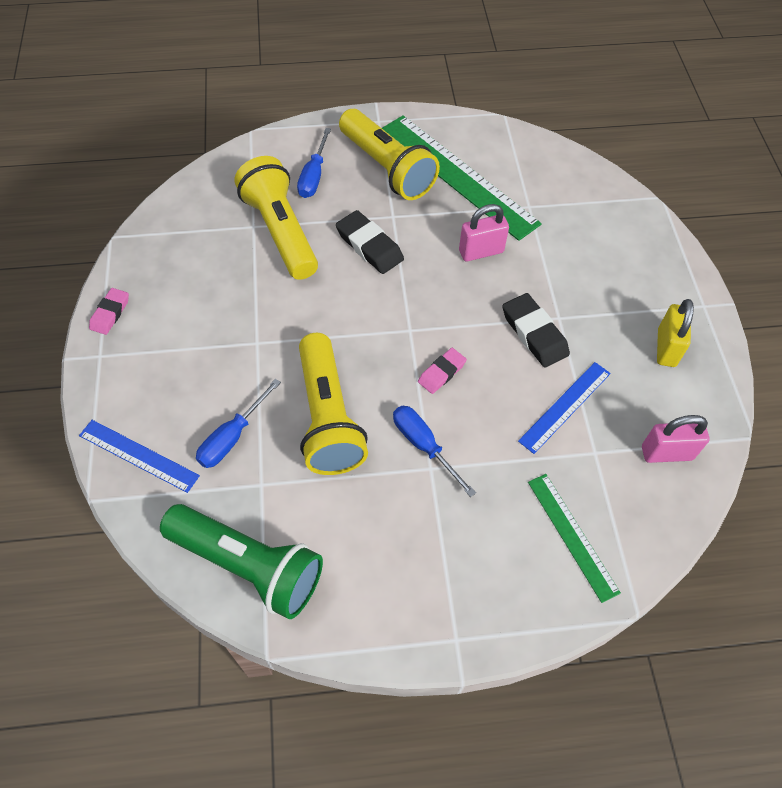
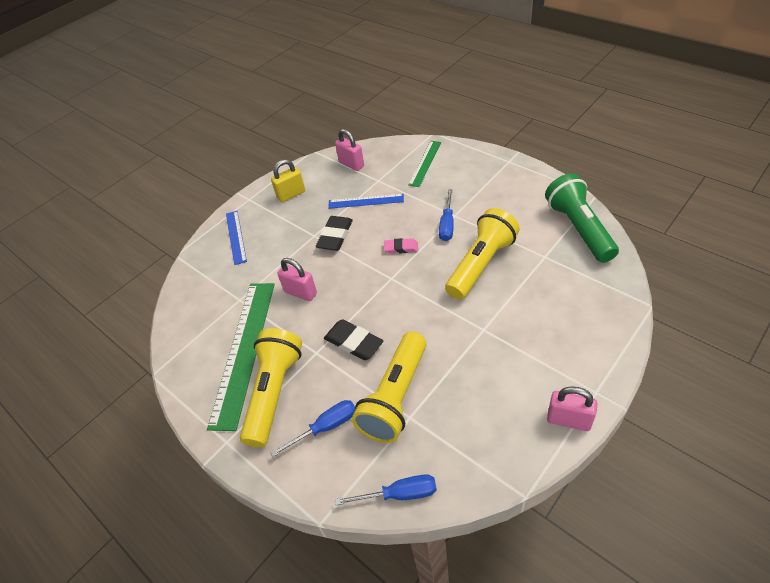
camera: 125 degrees left, 10 degrees down
blue ruler [79,420,200,493] -> blue ruler moved to [226,211,247,265]
pink eraser [89,288,129,335] -> pink padlock [547,386,598,431]
blue screwdriver [196,379,281,468] -> blue screwdriver moved to [335,474,437,505]
black eraser [336,210,404,274] -> black eraser turned 60 degrees counterclockwise [324,319,384,360]

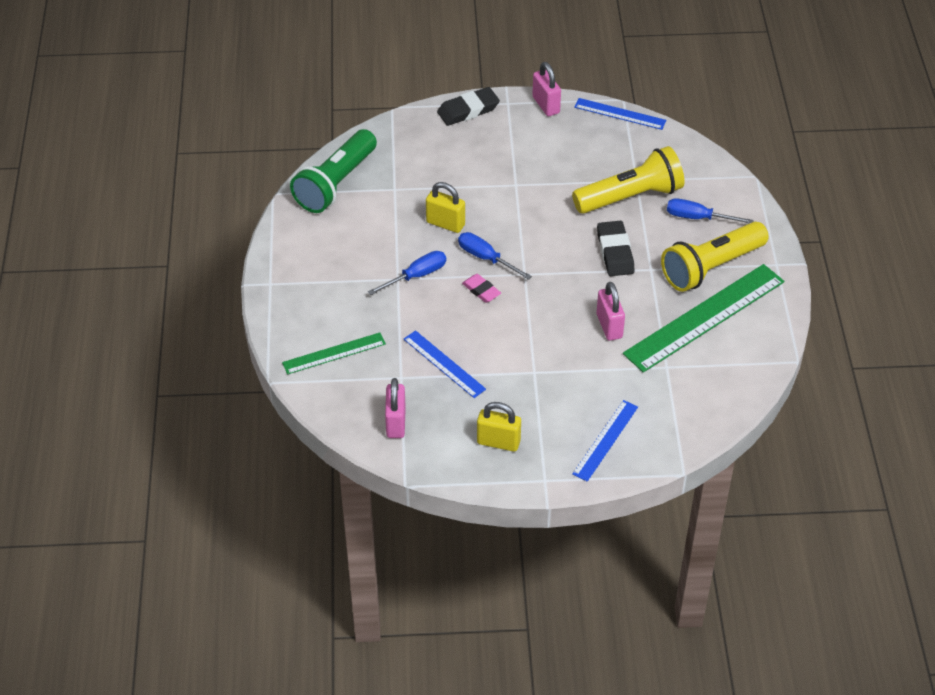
camera: 140 degrees left, 0 degrees up
black eraser [316,216,353,251] -> black eraser moved to [437,87,500,126]
blue screwdriver [335,474,437,505] -> blue screwdriver moved to [458,232,532,280]
yellow flashlight [445,208,520,300] -> yellow padlock [426,182,465,233]
none -> blue ruler [574,98,666,130]

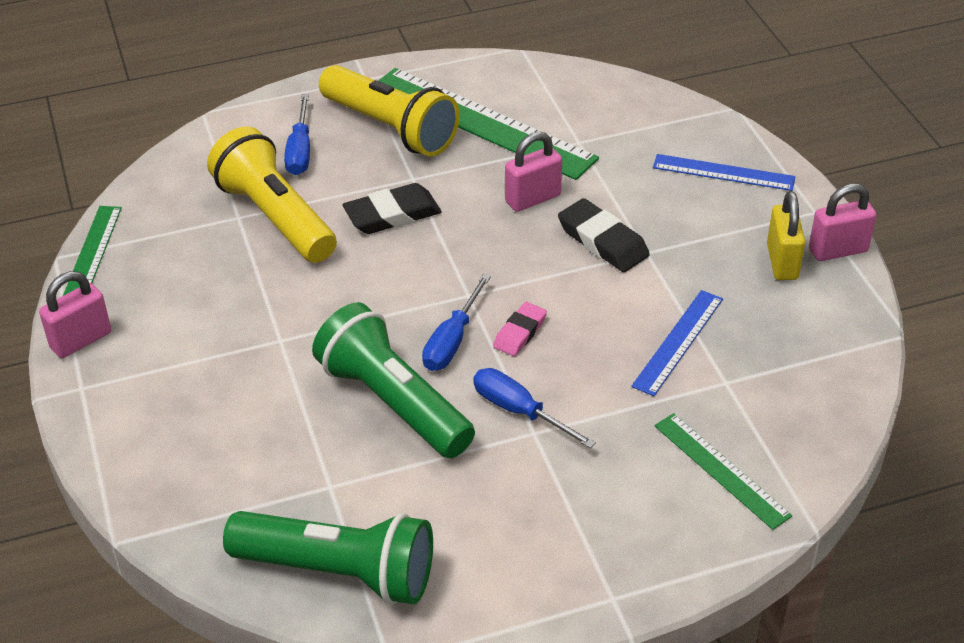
camera: 105 degrees left, 5 degrees down
pink padlock [385,378,406,438] -> pink padlock moved to [809,184,876,261]
yellow padlock [426,182,465,233] -> green flashlight [312,302,475,458]
black eraser [437,87,500,126] -> black eraser moved to [558,198,650,272]
blue ruler [574,98,666,130] -> green ruler [63,206,122,296]

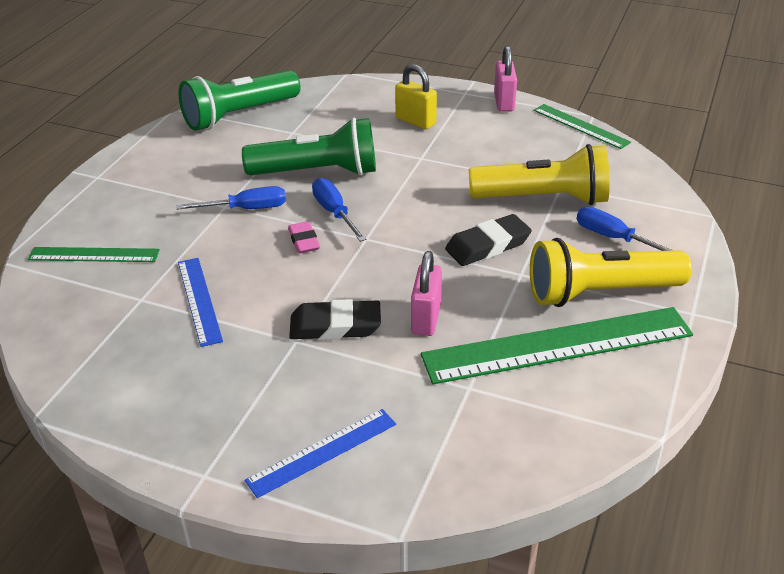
camera: 130 degrees right, 5 degrees down
black eraser [342,183,442,234] -> black eraser turned 45 degrees clockwise [445,214,532,266]
yellow padlock [767,191,805,280] -> yellow padlock moved to [395,64,437,129]
pink padlock [809,184,876,261] -> none

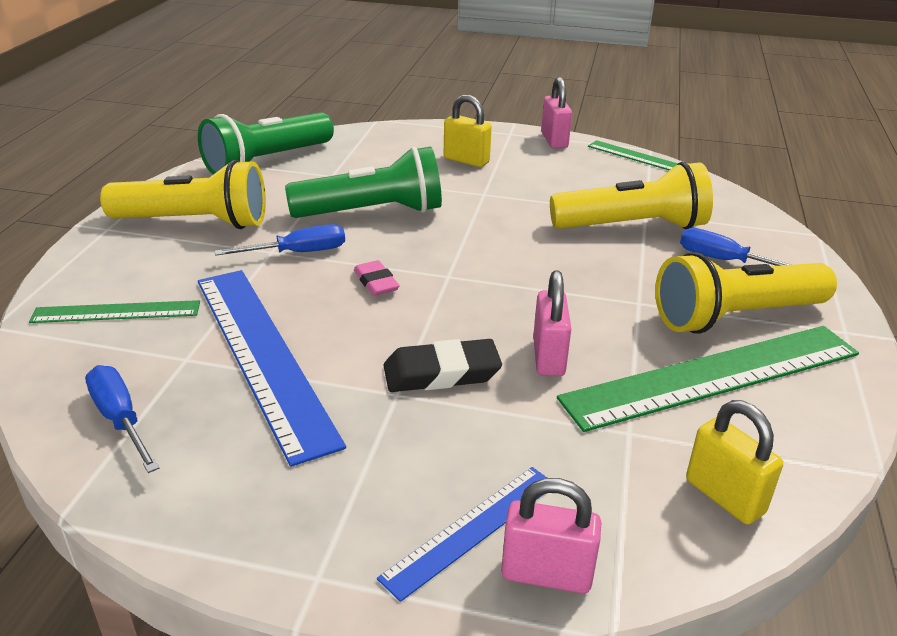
camera: 10 degrees left, 5 degrees down
blue ruler [178,258,223,347] -> blue ruler [198,270,346,467], size x1.89
blue screwdriver [312,178,366,242] -> blue screwdriver moved to [85,365,159,473]
black eraser [445,214,532,266] -> none
none -> yellow flashlight [100,160,266,229]
none -> pink padlock [501,478,601,594]
none -> yellow padlock [686,400,783,525]

